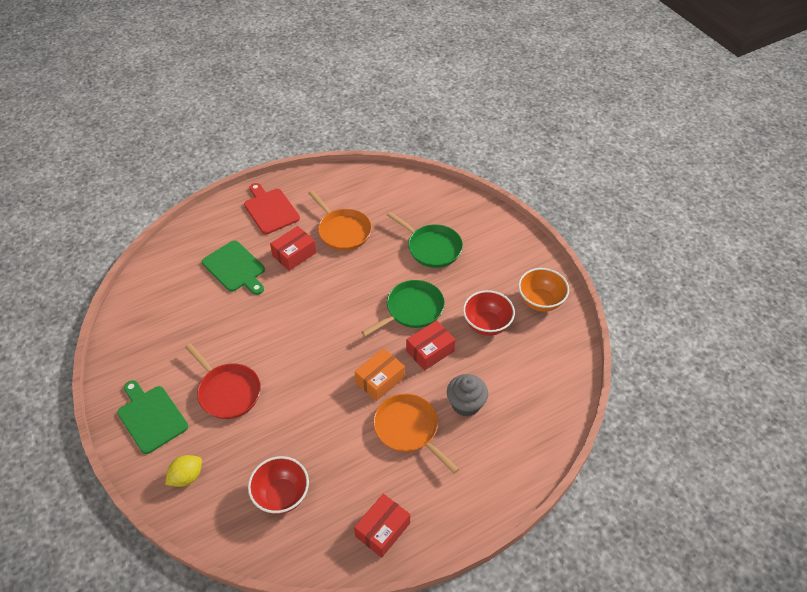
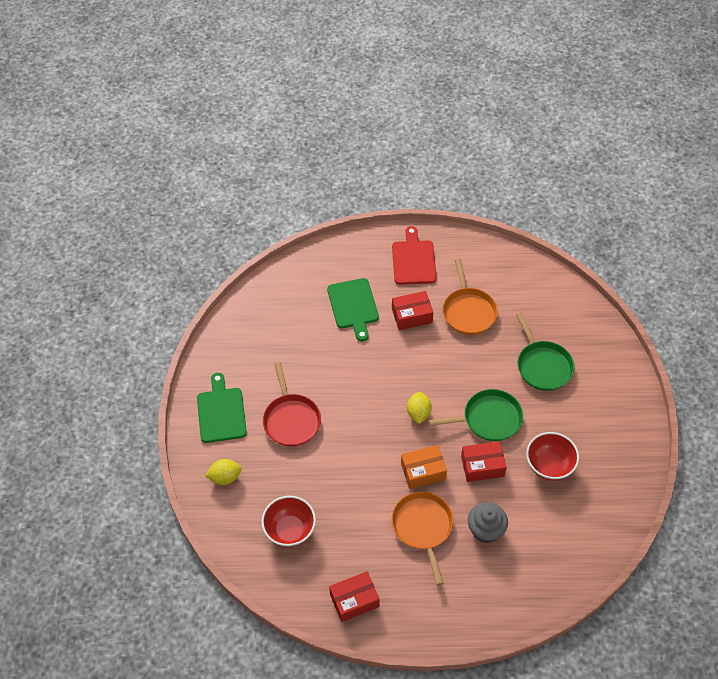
camera: 30 degrees right, 5 degrees up
orange bowl [518,268,569,312] -> none
none -> yellow lemon [407,392,432,424]

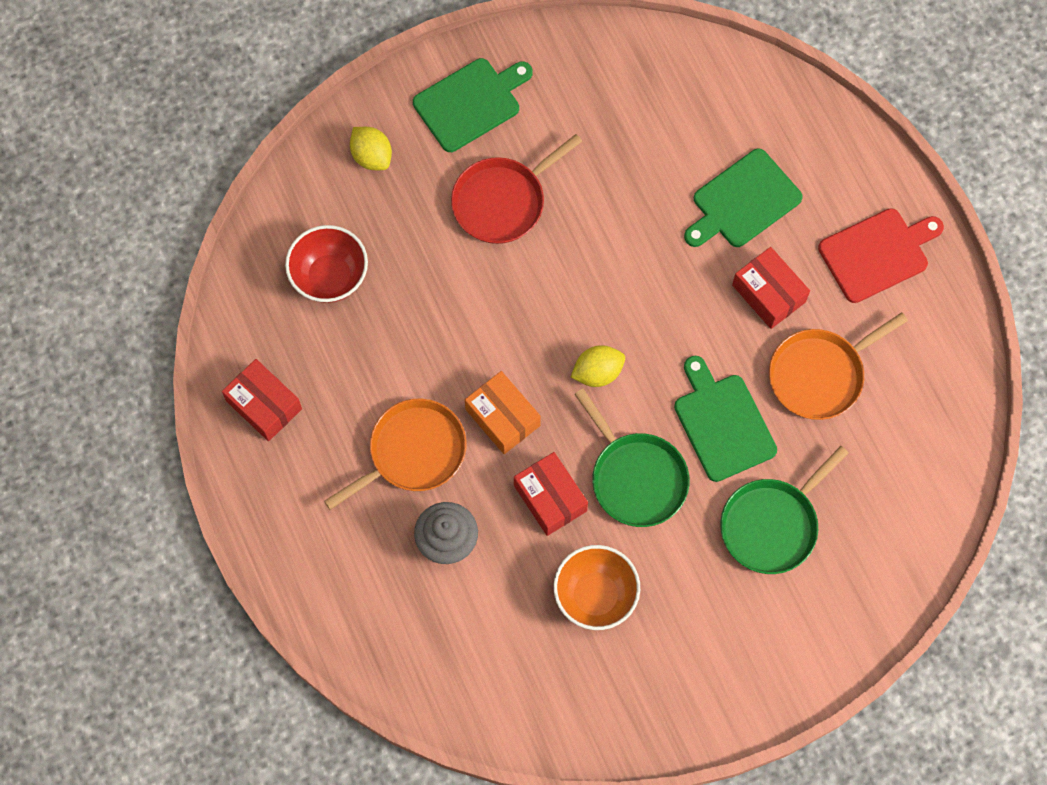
camera: 65 degrees right, 15 degrees up
red bowl [526,432,579,481] -> orange bowl [553,545,640,630]
none -> green cutting board [674,356,777,482]

